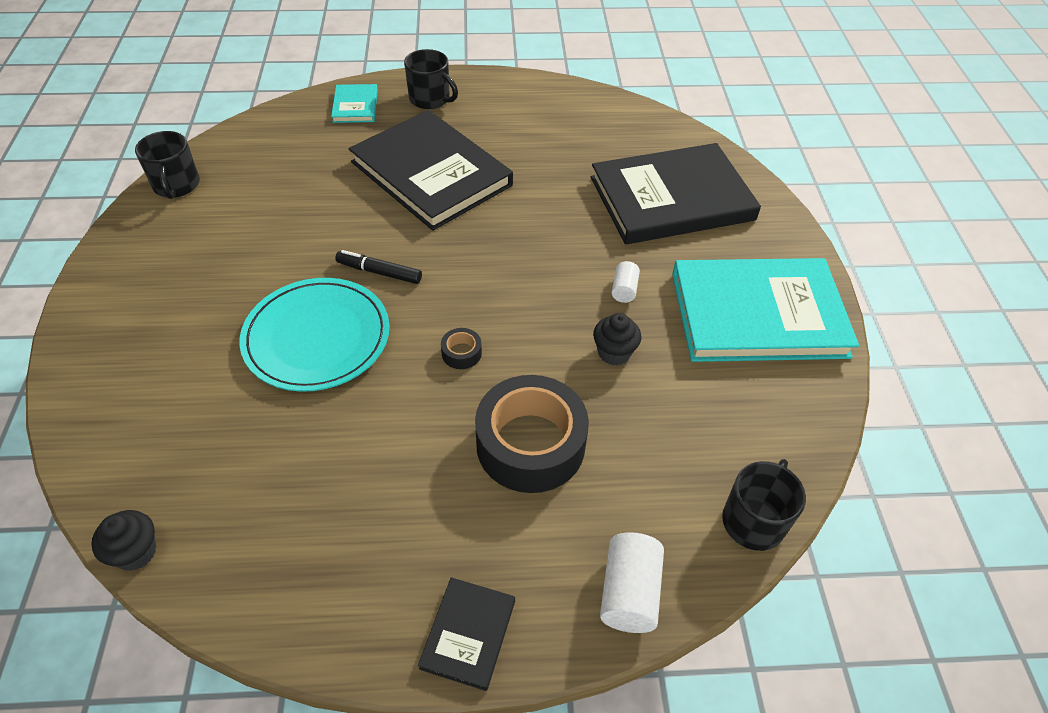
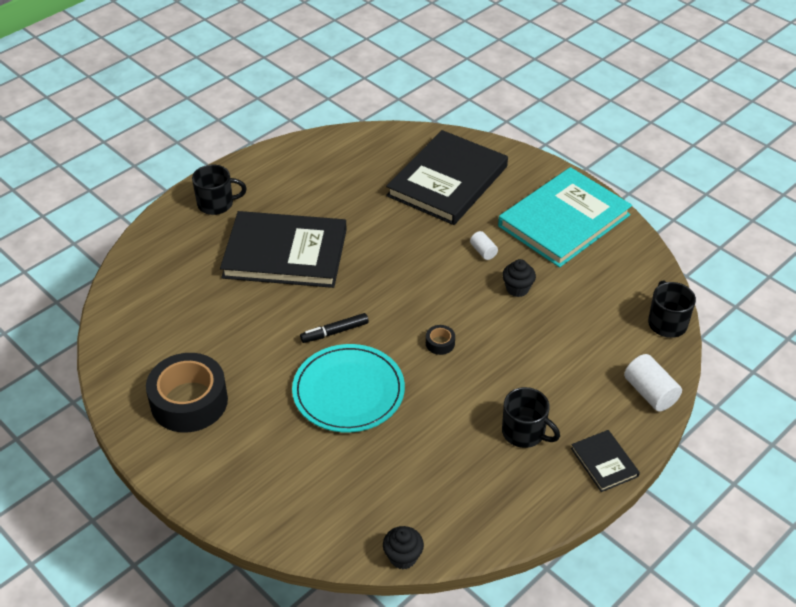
camera: 40 degrees left, 5 degrees down
black mug [135,131,200,199] -> black mug moved to [502,387,560,448]
turquoise book [331,84,378,123] -> none
black tape [475,375,589,493] -> black tape moved to [146,353,228,433]

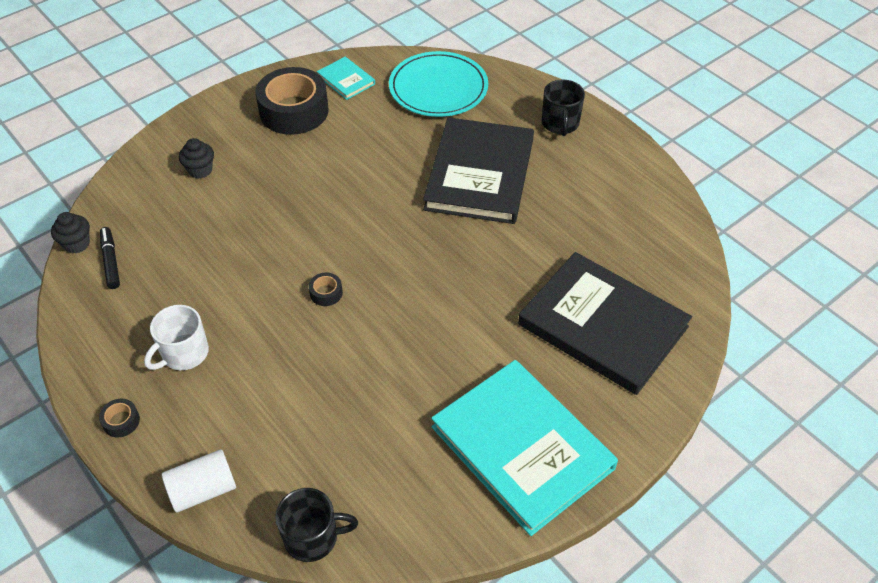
camera: 95 degrees right, 5 degrees up
turquoise plate [292,344,405,432] -> turquoise plate moved to [389,51,488,117]
black marker [300,313,369,343] -> black marker moved to [100,227,120,289]
white cylinder [470,231,498,260] -> none
black cupcake [502,259,536,297] -> black cupcake moved to [179,138,214,179]
black mug [502,387,560,448] -> white mug [144,305,209,370]
black book [571,430,640,492] -> black tape [99,399,140,437]
none -> turquoise book [317,57,375,100]

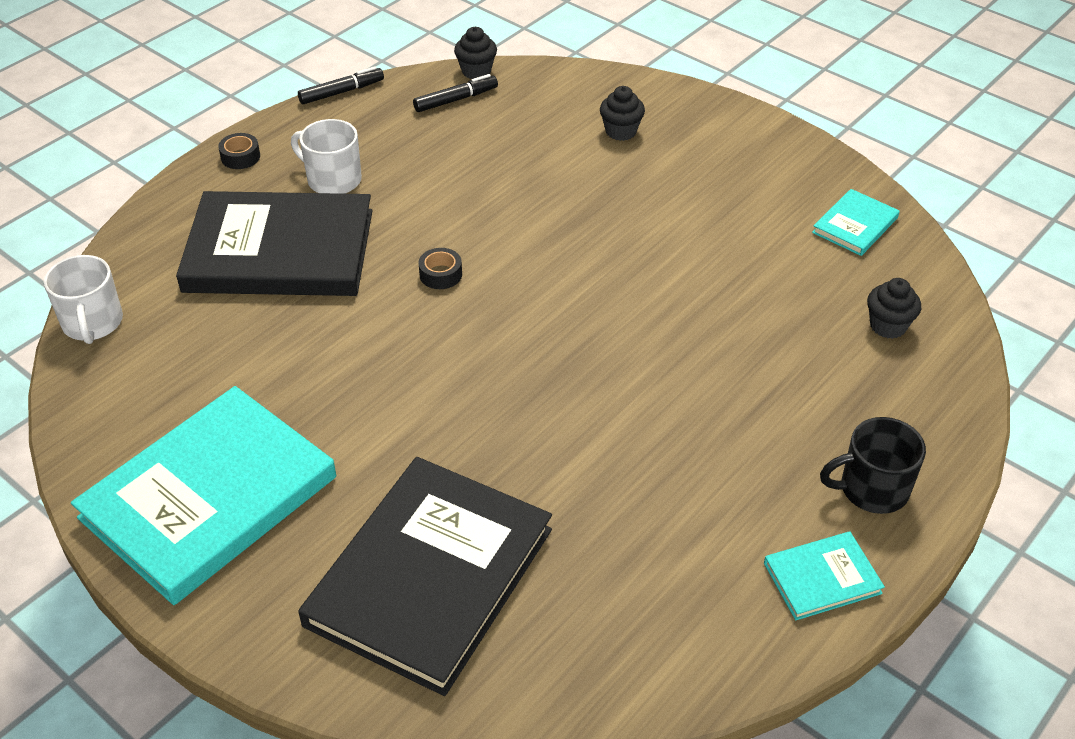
camera: 80 degrees right, 5 degrees down
white cylinder [162,449,236,513] -> none
black tape [255,67,329,135] -> none
black mug [275,488,358,562] -> white mug [44,255,123,344]
turquoise plate [389,51,488,117] -> black cupcake [867,278,921,339]
black book [423,117,534,224] -> black book moved to [176,191,372,296]
none -> black marker [298,66,384,104]
none -> turquoise book [764,531,885,620]

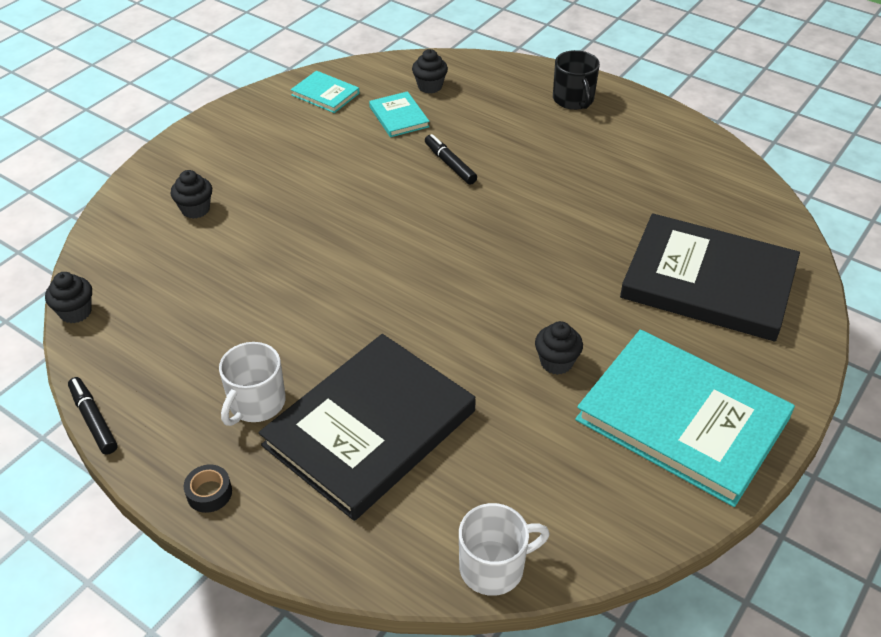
camera: 95 degrees left, 0 degrees up
black book [176,191,372,296] -> black book turned 45 degrees clockwise [259,334,476,521]
black marker [413,74,498,112] -> black marker moved to [425,134,477,185]
black tape [418,248,462,289] -> none
turquoise book [764,531,885,620] -> turquoise book moved to [369,91,430,137]
none -> black cupcake [535,321,583,375]

